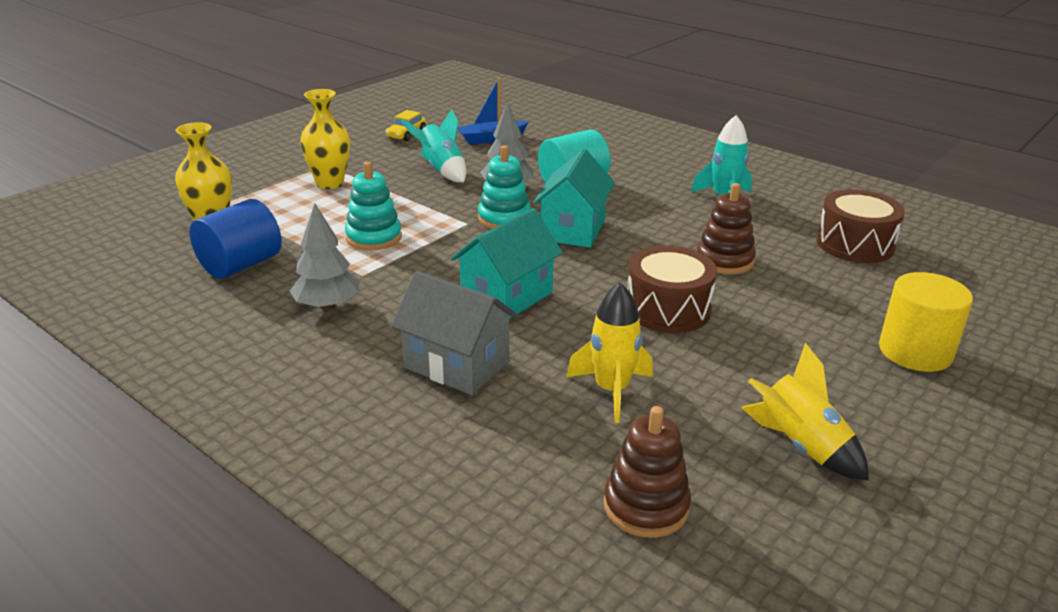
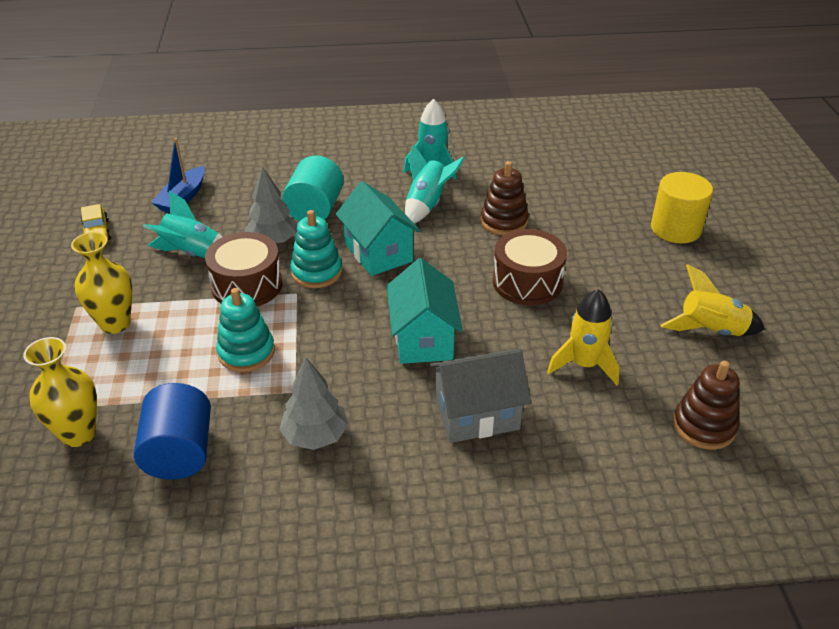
camera: 45 degrees left, 10 degrees up
brown drum [816,190,905,263] -> brown drum moved to [205,232,282,307]
none -> turquoise rocket [405,144,465,224]

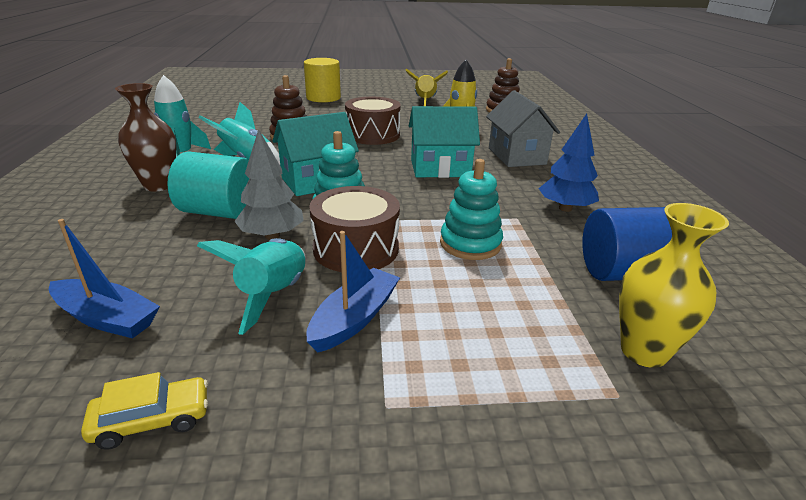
camera: 90 degrees left, 10 degrees down
yellow vase [71,232,132,334] -> none
grey tree [279,357,348,450] -> blue tree [538,114,599,212]
none -> brown vase [115,83,176,192]
none -> blue boat [306,231,400,352]

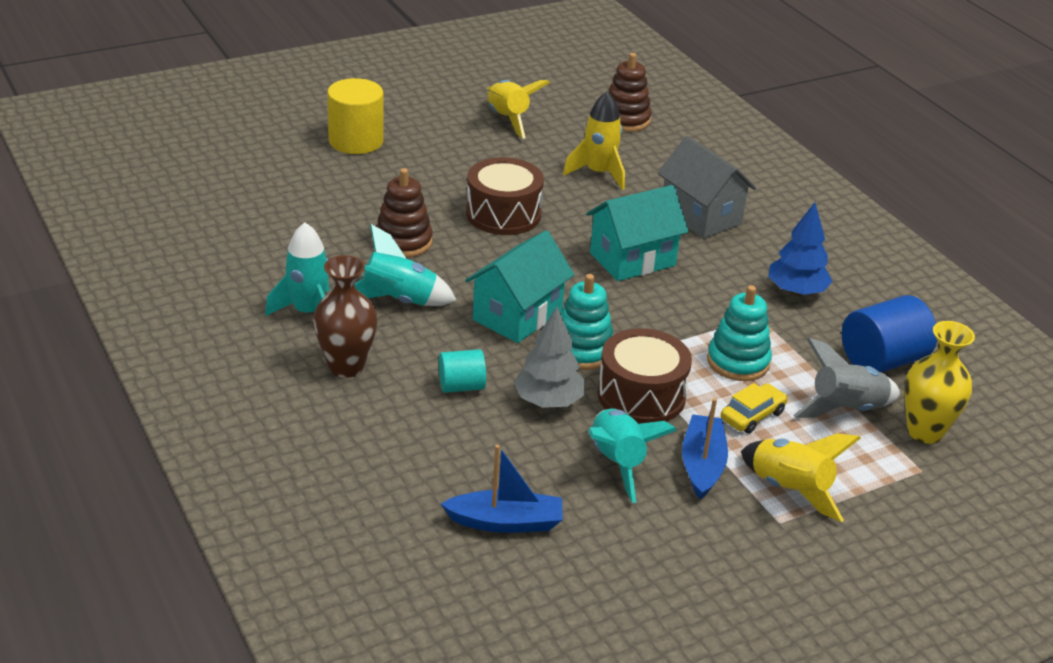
camera: 25 degrees left, 5 degrees up
yellow car [81,372,208,450] -> yellow car moved to [721,383,788,434]
turquoise cylinder [167,151,249,219] -> turquoise cylinder [439,349,486,393], size x0.58
none -> yellow rocket [741,433,861,522]
none -> grey rocket [793,338,900,418]

